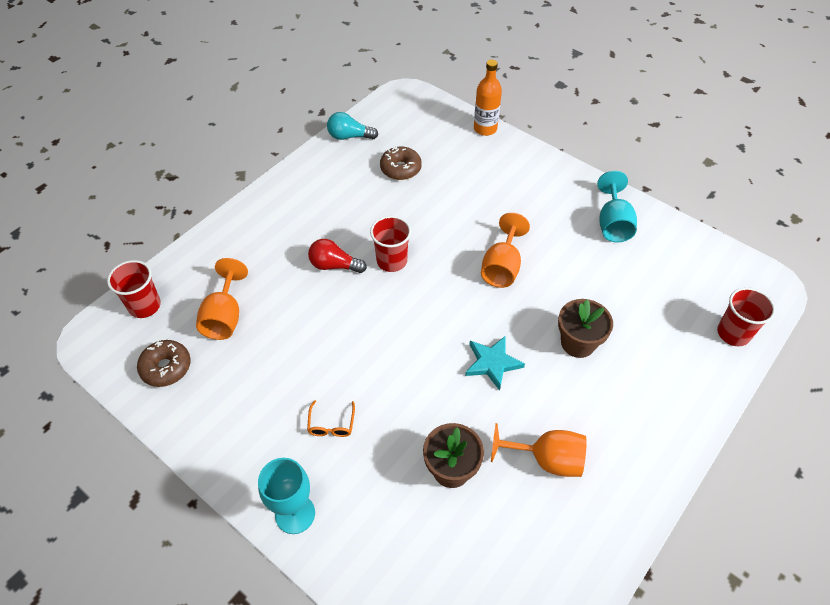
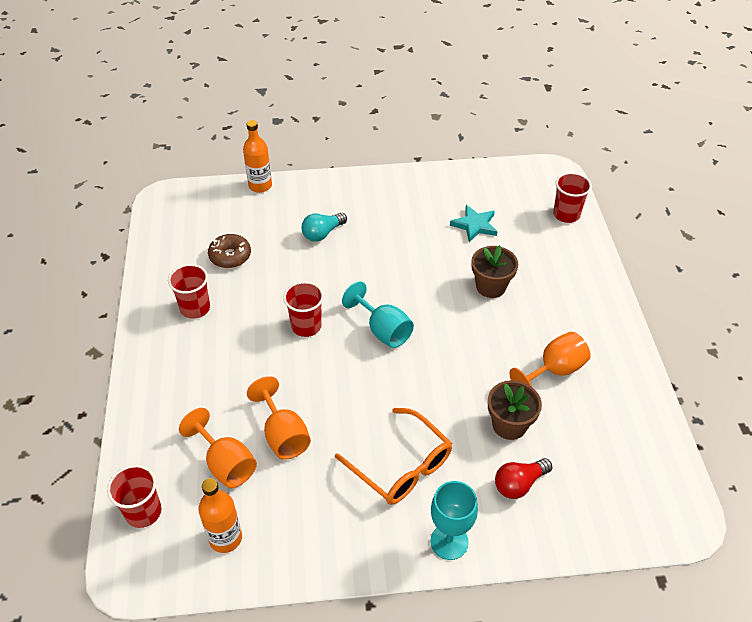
camera: 45 degrees left, 5 degrees down
brown donut [137,340,191,387] -> orange bottle [198,478,242,553]
orange glasses [307,400,355,437] -> orange glasses [335,408,452,505], size x2.15
red light bulb [308,239,367,273] -> red light bulb moved to [495,458,552,499]
turquoise light bulb [327,112,378,140] -> turquoise light bulb moved to [302,213,347,242]
turquoise star [465,336,525,391] -> turquoise star moved to [450,205,498,242]
orange goblet [481,213,530,288] -> orange goblet moved to [247,376,311,460]
turquoise goblet [597,171,637,242] -> turquoise goblet moved to [342,281,414,348]
none -> red cup [168,264,210,319]

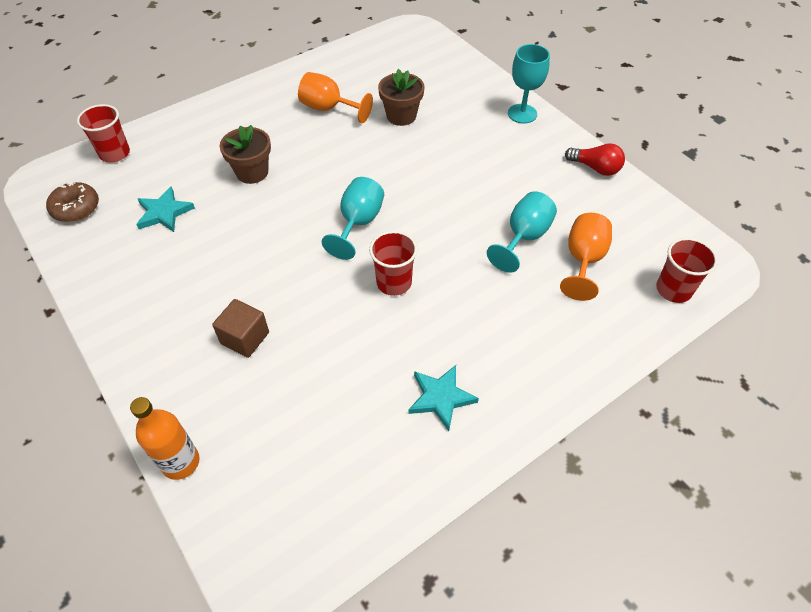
camera: 120 degrees left, 5 degrees up
red cup [168,264,210,319] -> turquoise star [408,365,479,431]
orange bottle [198,478,242,553] -> none
brown donut [208,234,251,268] -> brown donut moved to [46,182,99,222]
orange goblet [247,376,311,460] -> turquoise goblet [487,191,557,273]
turquoise light bulb [302,213,347,242] -> brown cube [212,299,269,358]
orange glasses [335,408,452,505] -> none
red light bulb [495,458,552,499] -> red light bulb moved to [565,143,625,176]

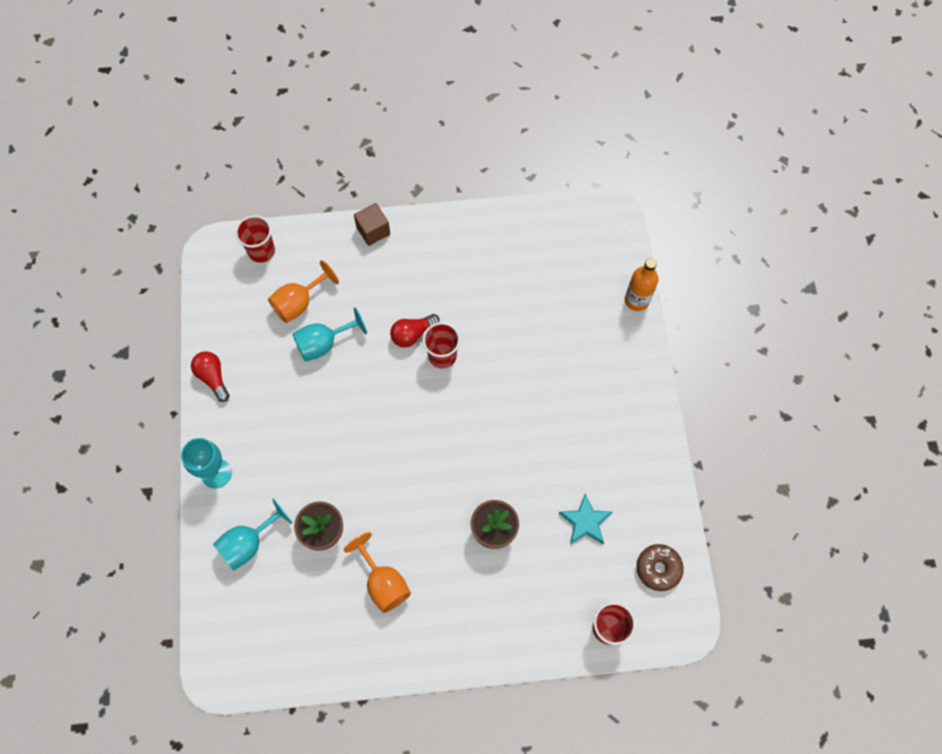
camera: 150 degrees left, 15 degrees up
brown cube [212,299,269,358] -> brown cube moved to [354,203,390,246]
turquoise goblet [322,177,384,260] -> turquoise goblet moved to [213,499,292,571]
turquoise star [408,365,479,431] -> none
none -> red light bulb [390,314,440,347]

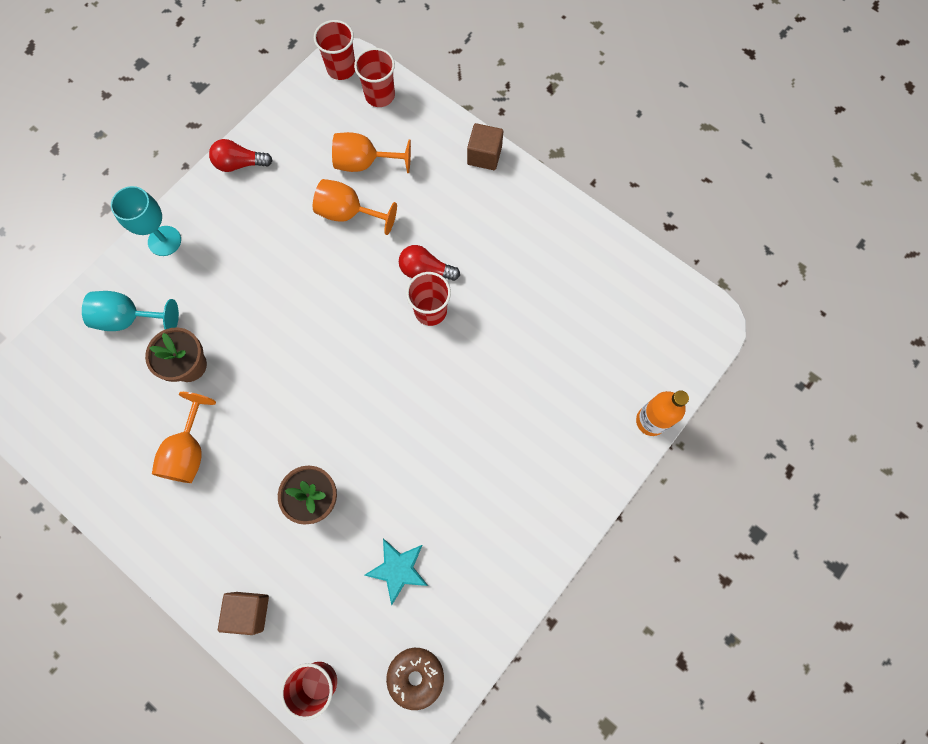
camera: 45 degrees right, 5 degrees up
red light bulb [191,351,230,402] -> red light bulb turned 105 degrees counterclockwise [209,139,273,172]
turquoise goblet [293,307,367,362] -> orange goblet [313,179,397,235]
none -> brown cube [218,592,269,635]
none -> red cup [314,20,355,80]

